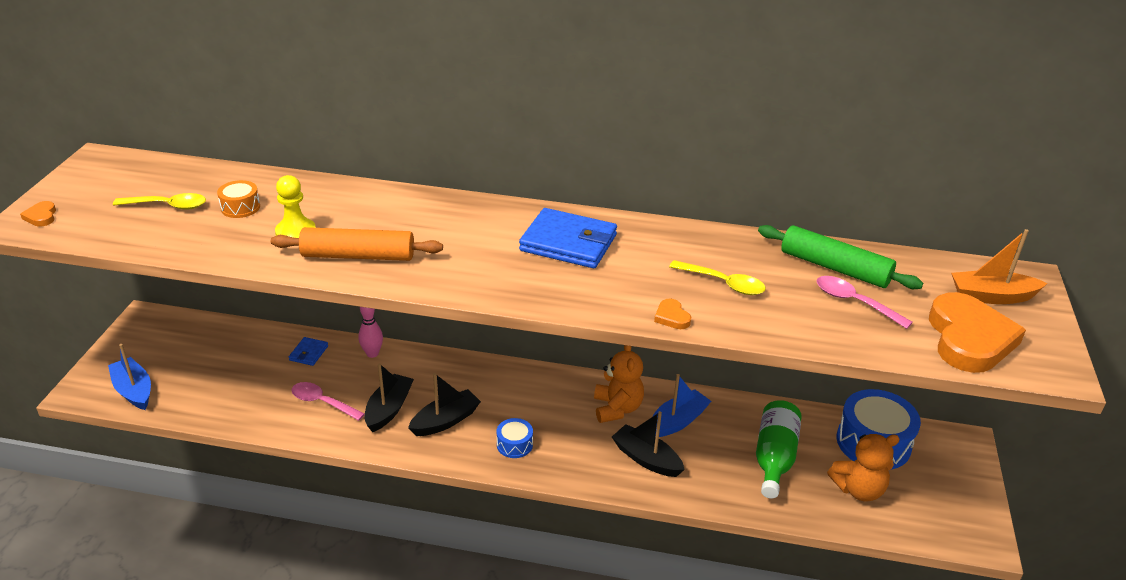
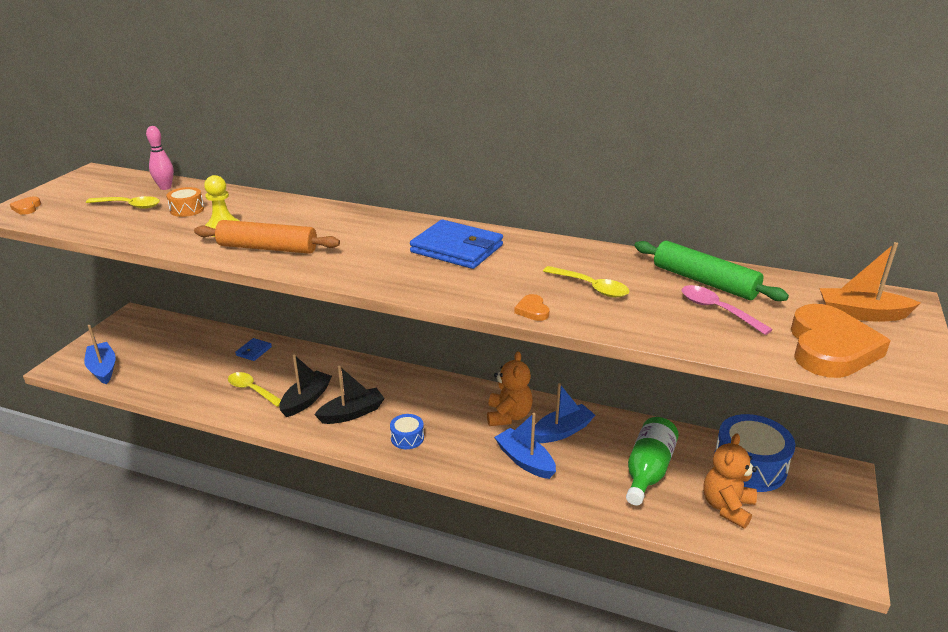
camera: 10 degrees right, 5 degrees down
pink spoon [291,382,365,421] -> yellow spoon [228,372,281,407]
pink bowling pin [358,307,383,358] -> pink bowling pin moved to [146,126,174,190]
black boat [612,411,685,477] -> blue boat [494,413,556,479]
orange teddy bear [827,434,900,501] -> orange teddy bear turned 120 degrees clockwise [703,433,757,528]

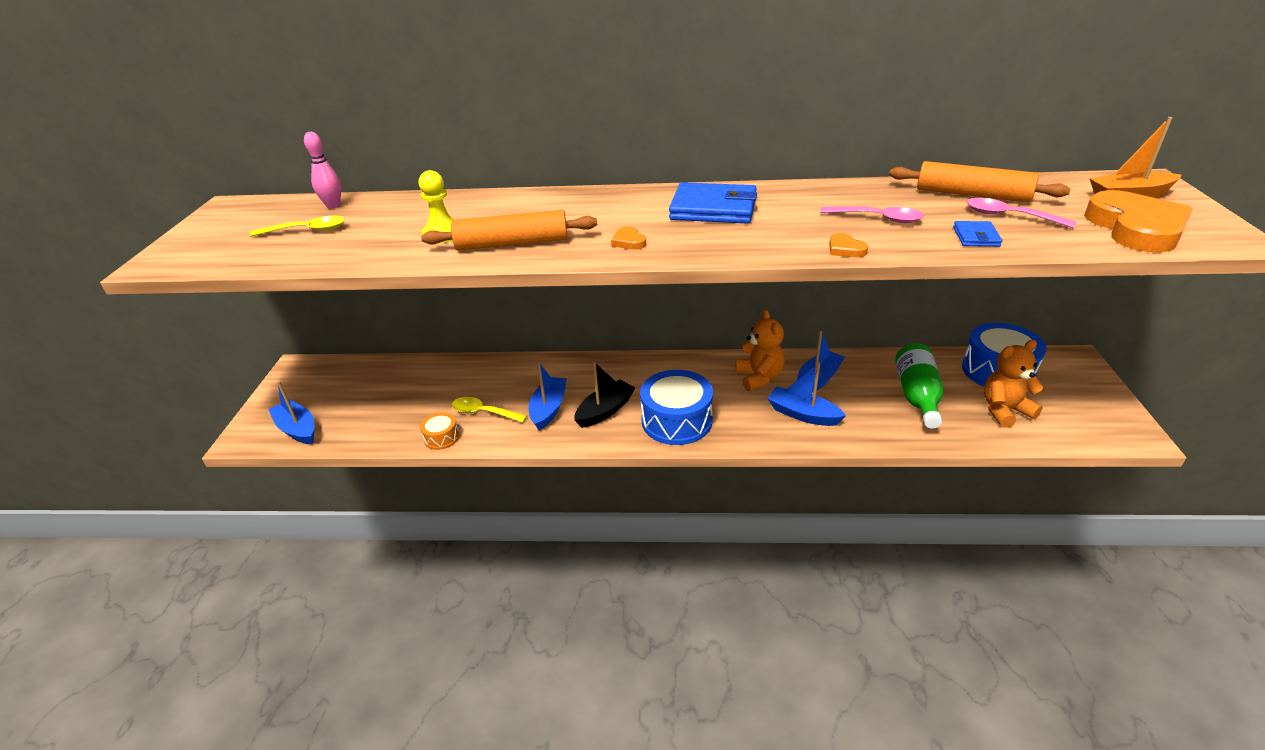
camera: 15 degrees left, 5 degrees up
orange heart [10,197,41,215] -> orange heart moved to [611,226,646,250]
orange drum [166,187,204,217] -> orange drum moved to [420,412,460,450]
blue wallet [235,338,272,361] -> blue wallet moved to [953,221,1002,247]
black boat [279,355,332,417] -> blue boat [529,361,567,431]
blue drum [390,414,424,449] -> blue drum [640,370,713,445], size x2.04
yellow spoon [543,266,629,297] -> pink spoon [820,206,924,223]
green rolling pin [635,241,789,301] -> orange rolling pin [889,161,1070,202]
orange teddy bear [703,433,757,528] -> orange teddy bear turned 60 degrees clockwise [984,340,1044,428]

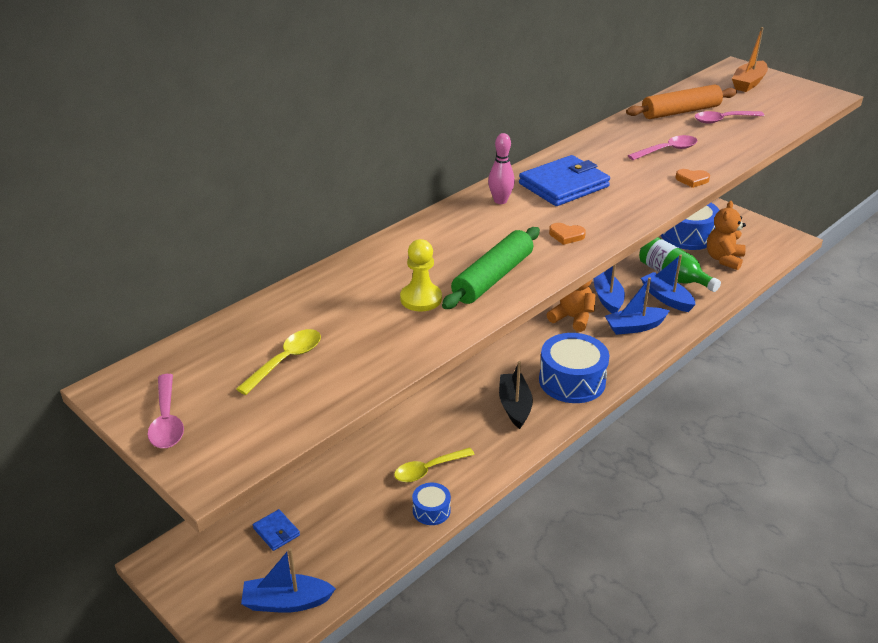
camera: 50 degrees left, 0 degrees up
pink bowling pin [304,132,341,209] -> pink bowling pin moved to [488,133,515,204]
orange drum [420,412,460,450] -> blue drum [412,483,451,525]
orange rolling pin [421,210,597,251] -> green rolling pin [442,227,540,309]
blue boat [529,361,567,431] -> blue boat moved to [641,254,696,312]
blue wallet [953,221,1002,247] -> blue wallet moved to [253,509,300,551]
orange heart [1084,190,1193,252] -> none
none -> pink spoon [148,374,184,448]

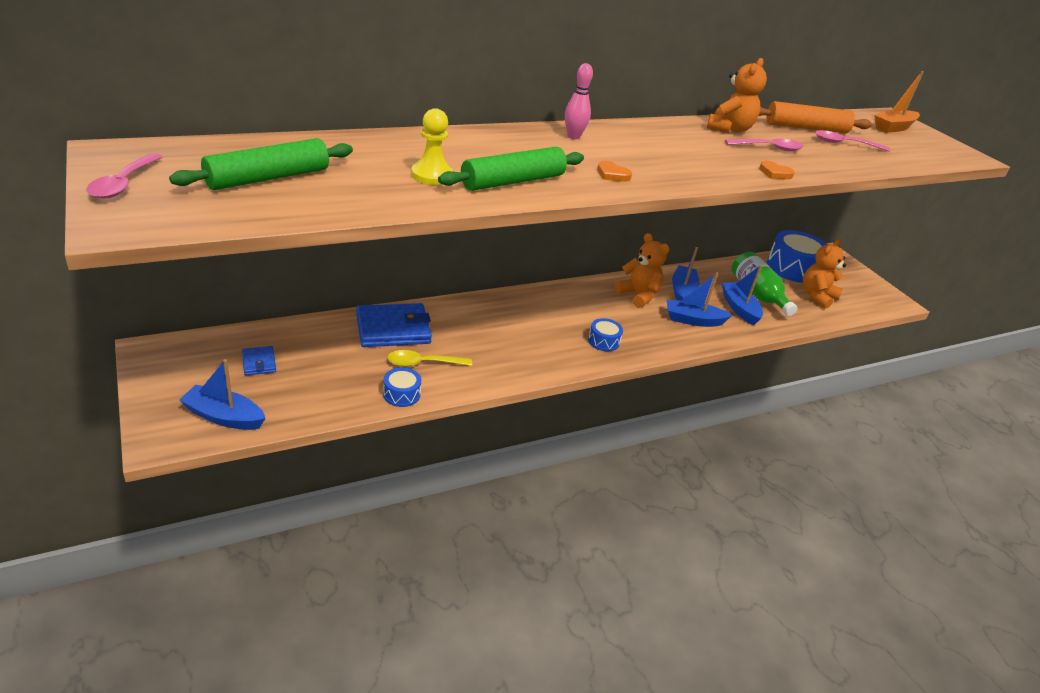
camera: 15 degrees right, 0 degrees up
yellow spoon [236,329,321,395] -> green rolling pin [169,138,353,190]
black boat [499,361,533,429] -> none
blue wallet [519,155,610,206] -> blue wallet moved to [356,303,432,347]
blue drum [539,333,610,403] -> blue drum [588,318,623,352], size x0.49
none -> orange teddy bear [707,58,767,133]

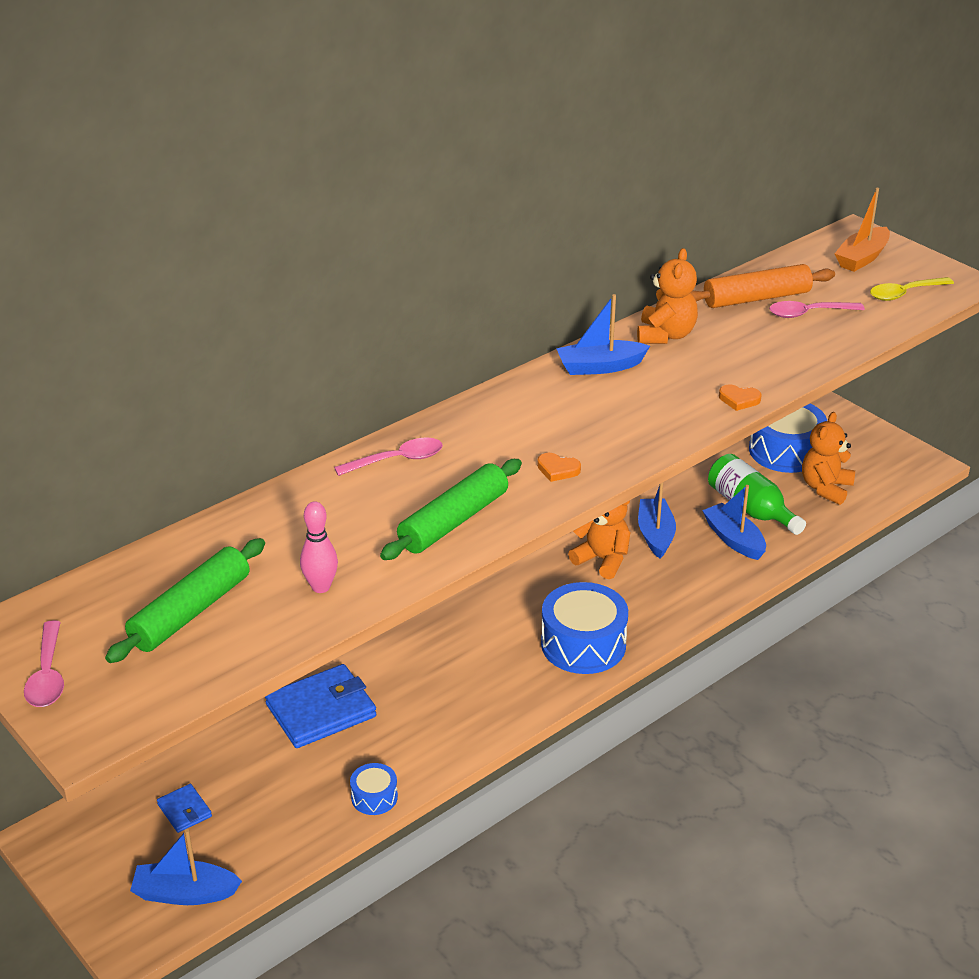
camera: 10 degrees left, 0 degrees up
yellow spoon [387,350,472,367] -> yellow spoon moved to [870,277,954,301]
yellow pawn [411,108,453,185] -> none
pink bowling pin [565,63,593,139] -> pink bowling pin moved to [300,501,338,593]
blue drum [588,318,623,352] -> blue drum [541,582,628,674], size x2.04
blue boat [667,272,732,327] -> blue boat moved to [556,294,650,375]
pink spoon [725,138,803,151] -> pink spoon moved to [334,438,443,476]

